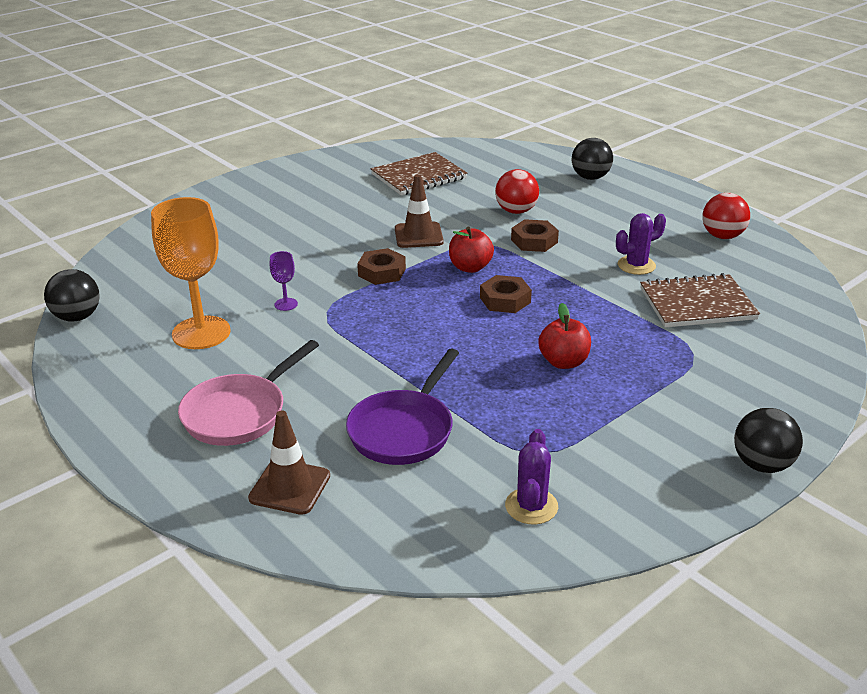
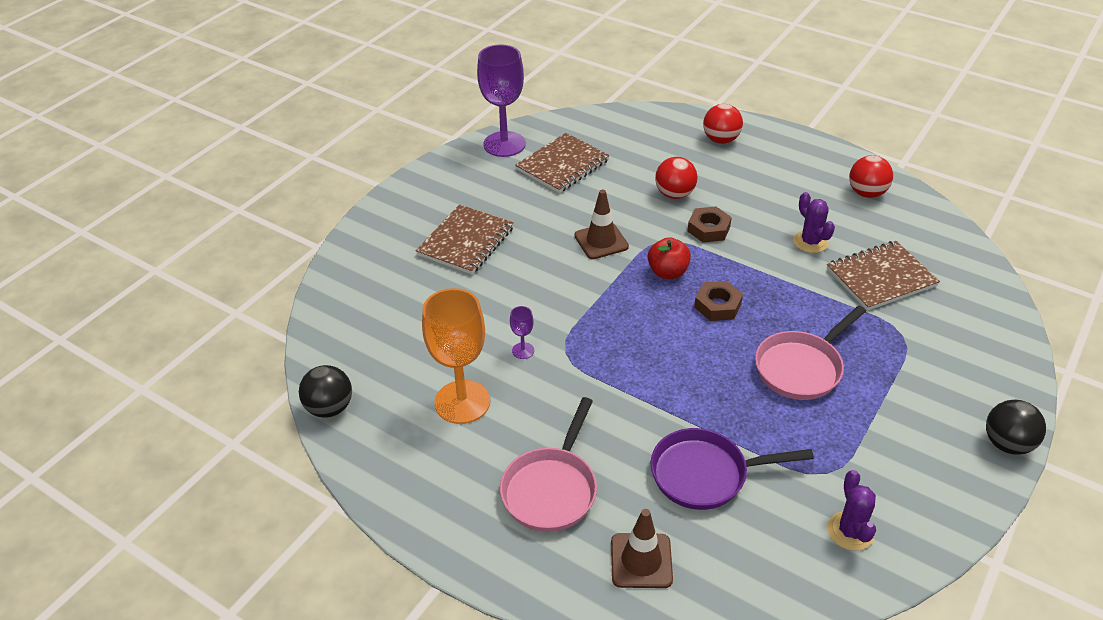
camera: 15 degrees left, 10 degrees up
purple pan [346,349,459,465] -> purple pan turned 75 degrees clockwise [650,428,814,510]
brown nut [357,248,406,285] -> none
red apple [538,303,591,369] -> pink pan [755,305,866,400]
black ball [572,138,613,180] -> red ball [703,104,743,144]
purple cactus [616,213,666,275] -> purple cactus turned 75 degrees counterclockwise [793,192,835,253]
none -> brown notebook [416,204,514,274]
none -> purple goblet [477,44,526,157]

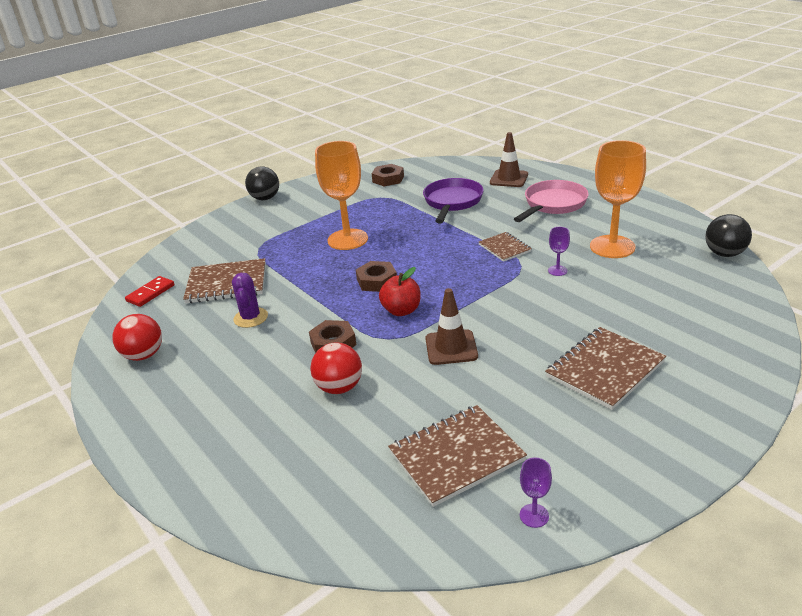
camera: 160 degrees left, 10 degrees down
purple goblet [477,44,526,157] -> purple goblet [520,458,552,528], size x0.42
purple pan [650,428,814,510] -> purple pan turned 90 degrees counterclockwise [423,178,484,223]
red ball [703,104,743,144] -> none
pink pan [755,305,866,400] -> orange goblet [315,141,368,250]
purple cactus [827,470,876,551] -> brown nut [372,164,404,186]
none -> red domino [125,276,175,307]
none -> brown notebook [479,232,532,262]

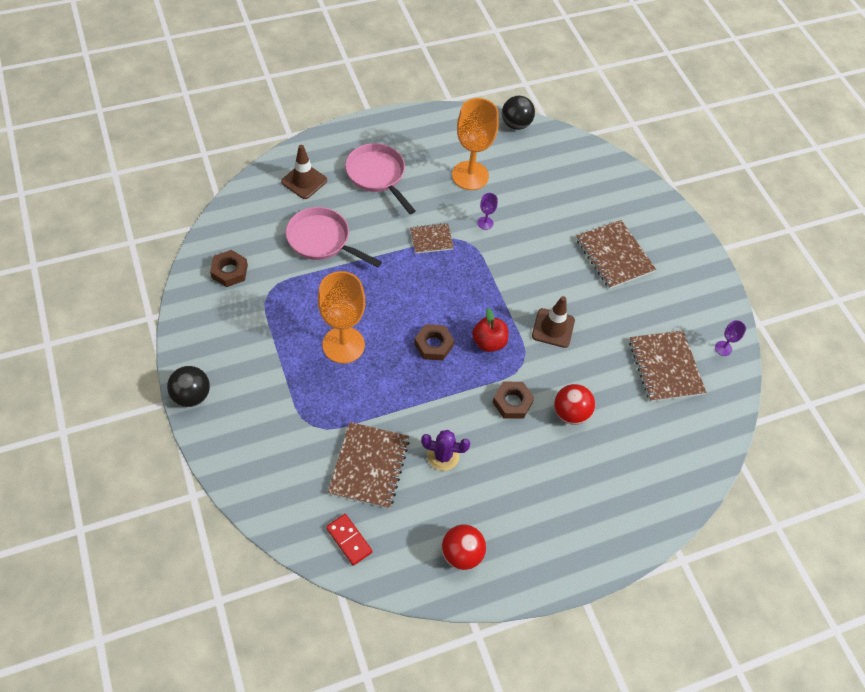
camera: 80 degrees left, 25 degrees up
purple pan [423,178,484,223] -> pink pan [286,207,382,267]

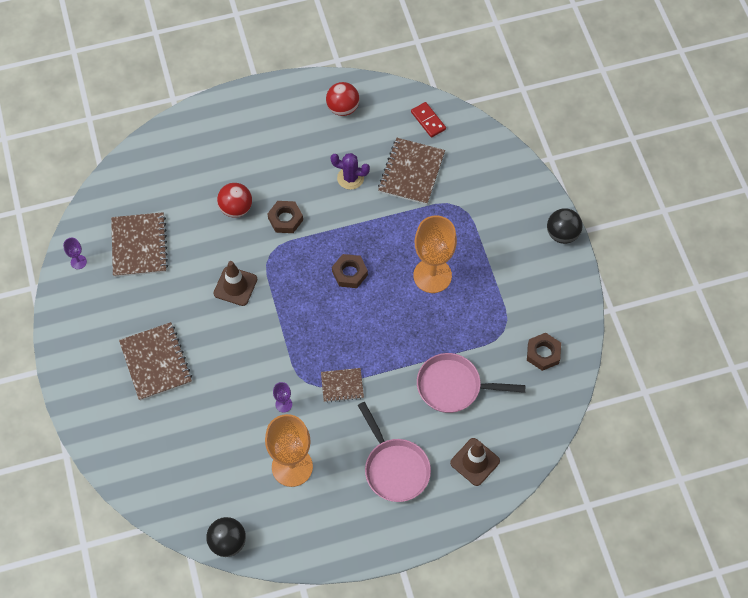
camera: 170 degrees left, 5 degrees up
pink pan [286,207,382,267] -> pink pan turned 150 degrees clockwise [417,353,526,413]
red apple [472,308,508,352] -> none

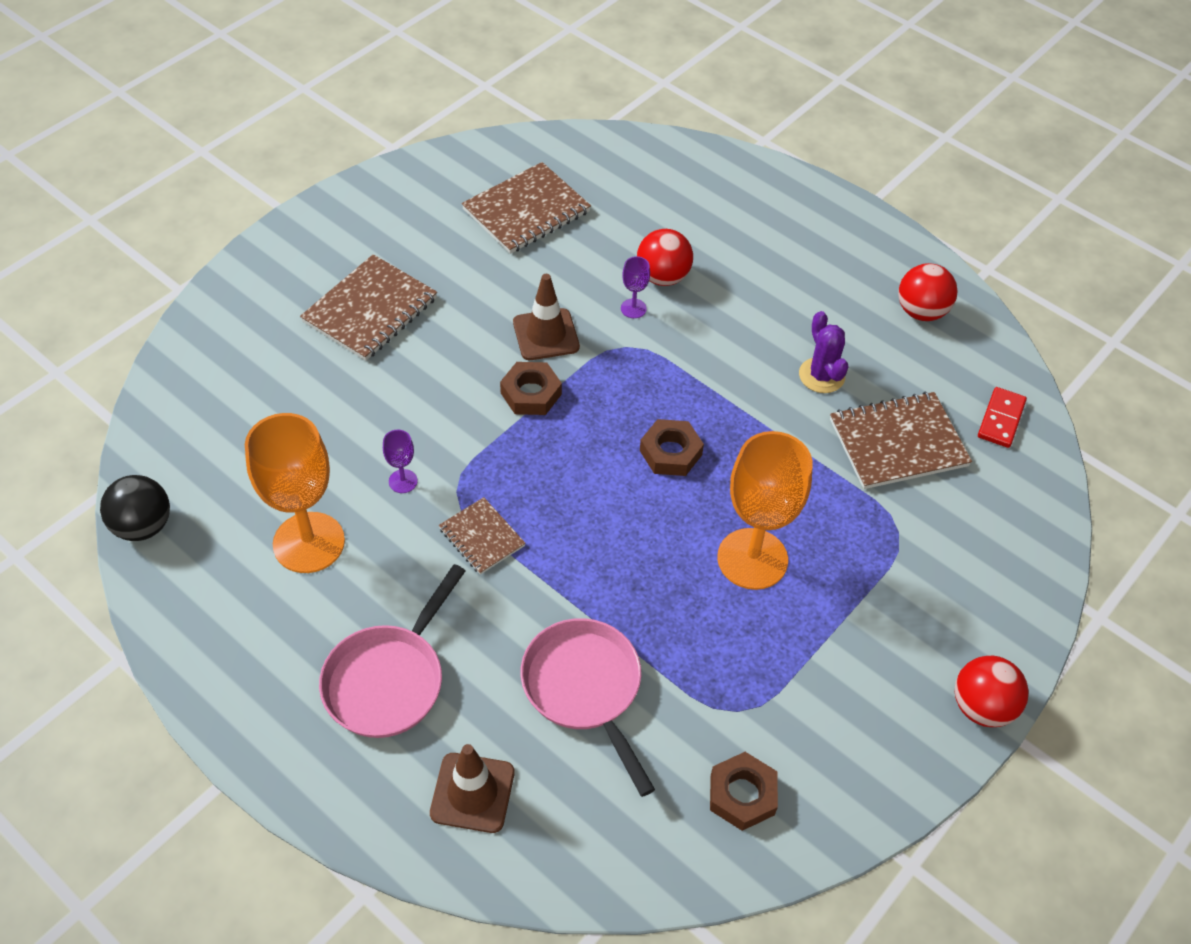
camera: 55 degrees right, 10 degrees down
purple goblet [63,238,87,269] -> purple goblet moved to [621,256,650,318]
brown nut [267,201,303,233] -> brown nut moved to [500,362,562,415]
black ball [547,208,583,244] -> red ball [955,656,1029,727]

